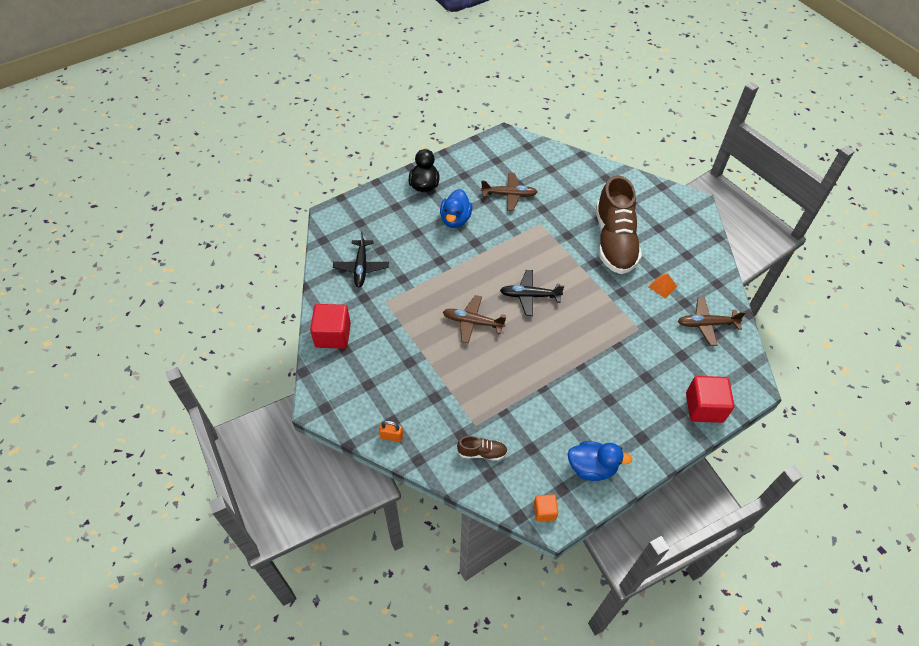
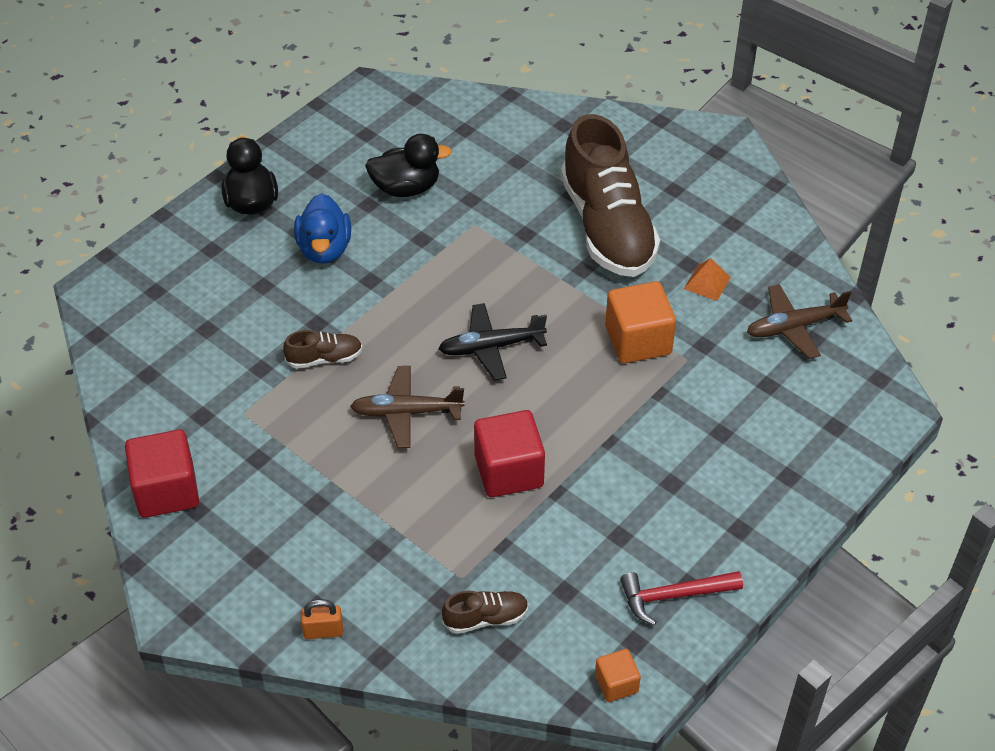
camera: 15 degrees left, 5 degrees down
black plane [333,231,389,287] -> none
brown plane [481,173,538,211] -> black duck [365,134,452,197]
blue duck [568,441,632,481] -> red hammer [620,571,743,626]
red cube [686,376,734,423] -> red cube moved to [474,410,545,497]
none -> brown shoe [283,330,363,369]
none -> orange cube [605,281,676,364]

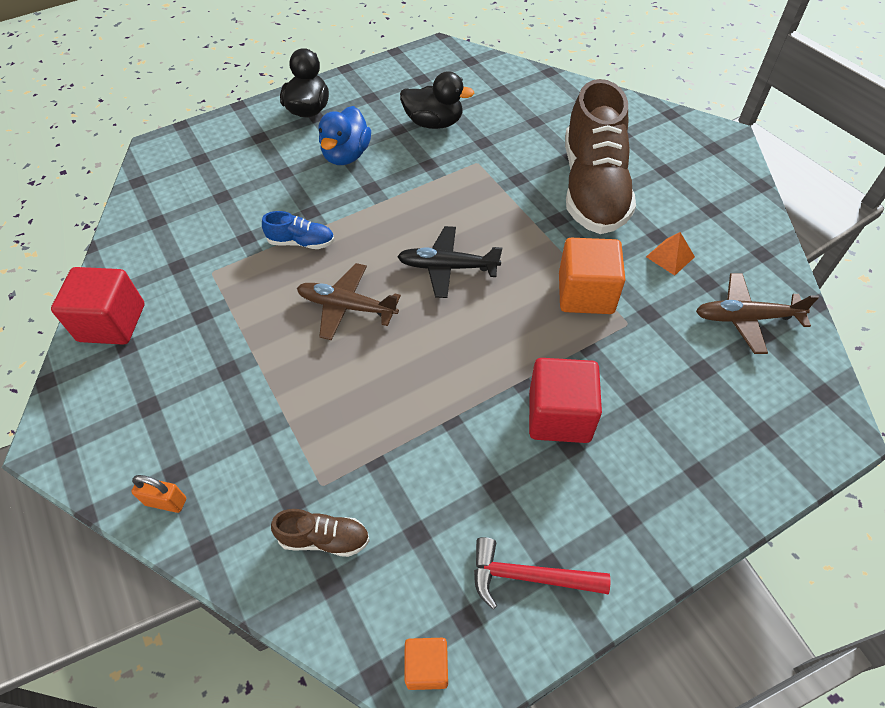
camera: 20 degrees right, 5 degrees up
brown shoe [283,330,363,369] -> blue shoe [262,211,335,249]
red cube [474,410,545,497] -> red cube moved to [529,358,602,443]

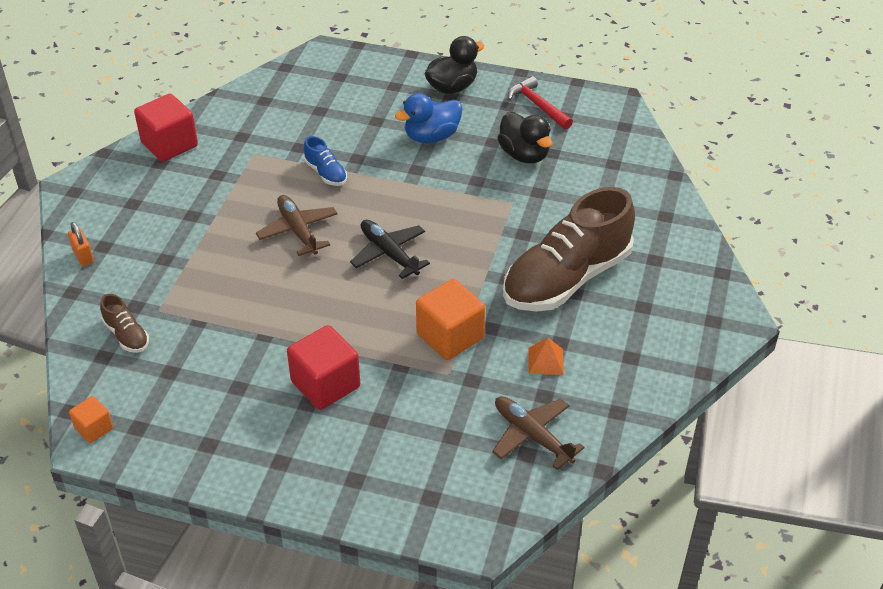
camera: 45 degrees right, 10 degrees down
red hammer [474,537,610,609] -> red hammer moved to [508,76,573,129]

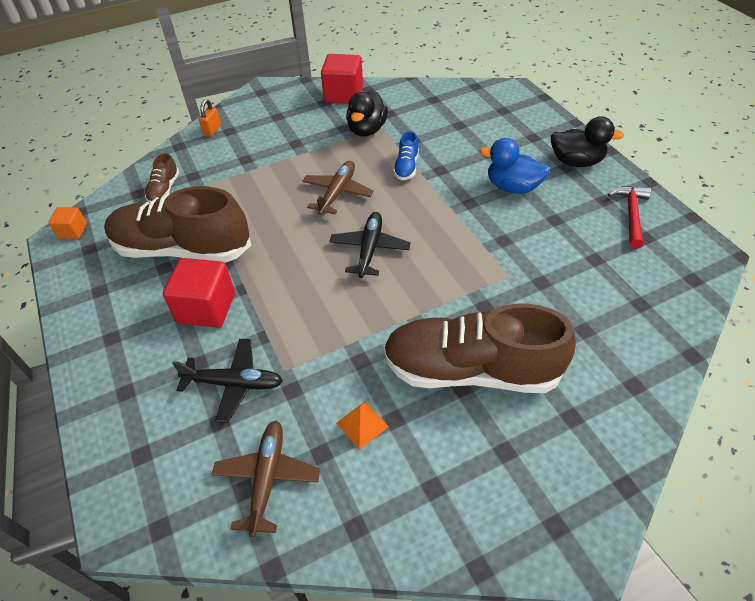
camera: 50 degrees right, 5 degrees up
orange cube [416,279,485,360] -> none
black duck [497,112,553,164] -> black duck moved to [346,90,388,136]
none -> brown shoe [104,186,251,263]
none -> black plane [172,339,283,423]

